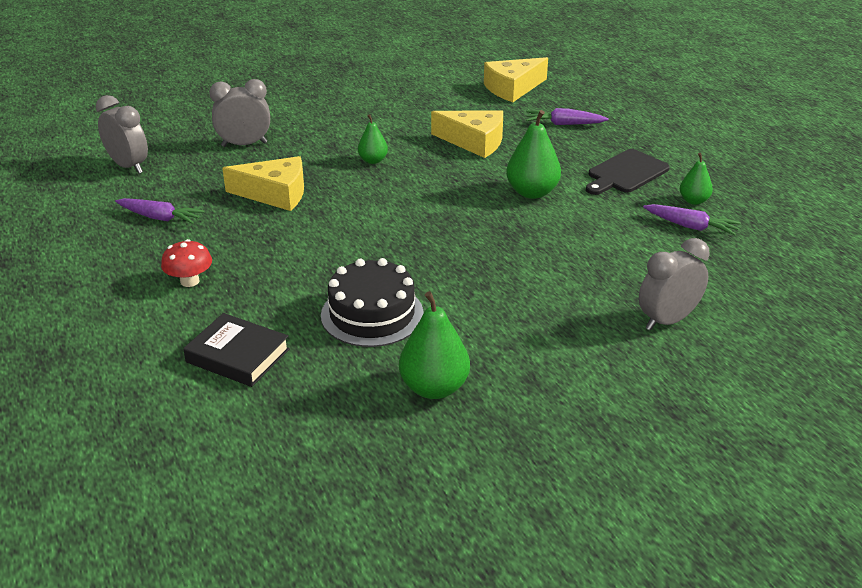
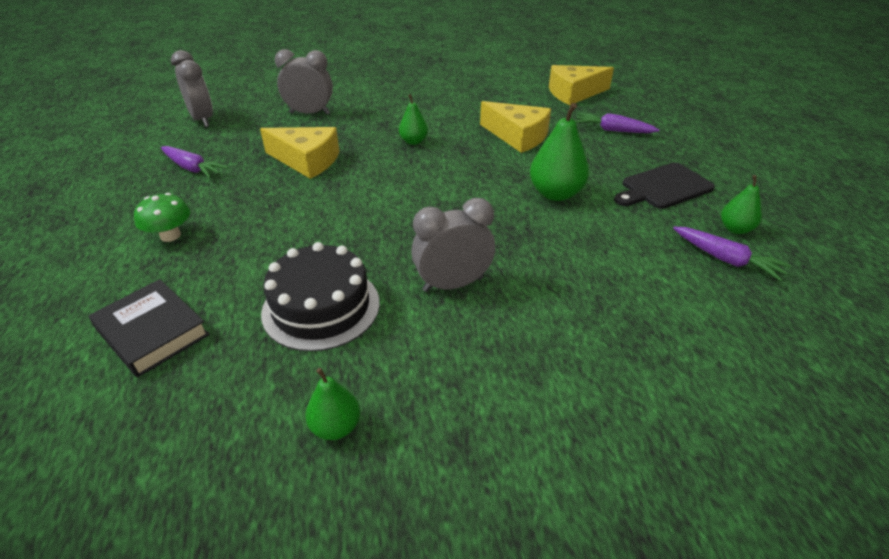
camera: 15 degrees right, 5 degrees up
red mushroom [161,239,212,287] -> green mushroom [134,193,190,242]
green pear [399,291,470,399] -> green pear [305,368,360,440], size x0.59
grey clock [639,238,710,331] -> grey clock moved to [411,198,495,292]

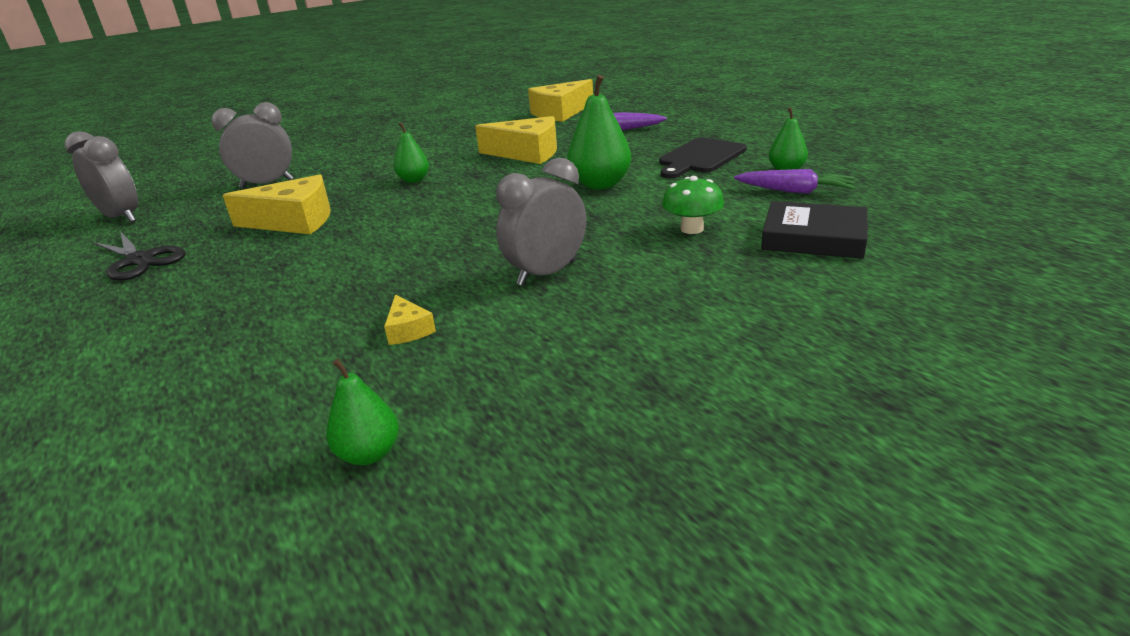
camera: 20 degrees left, 10 degrees down
black book [88,279,210,377] -> black book moved to [761,201,867,259]
green mushroom [134,193,190,242] -> green mushroom moved to [662,176,724,234]
purple carrot [161,146,228,178] -> black scissors [93,231,185,281]
black cake [261,242,380,351] -> yellow cheese [384,294,436,345]
green pear [305,368,360,440] -> green pear moved to [326,359,399,465]

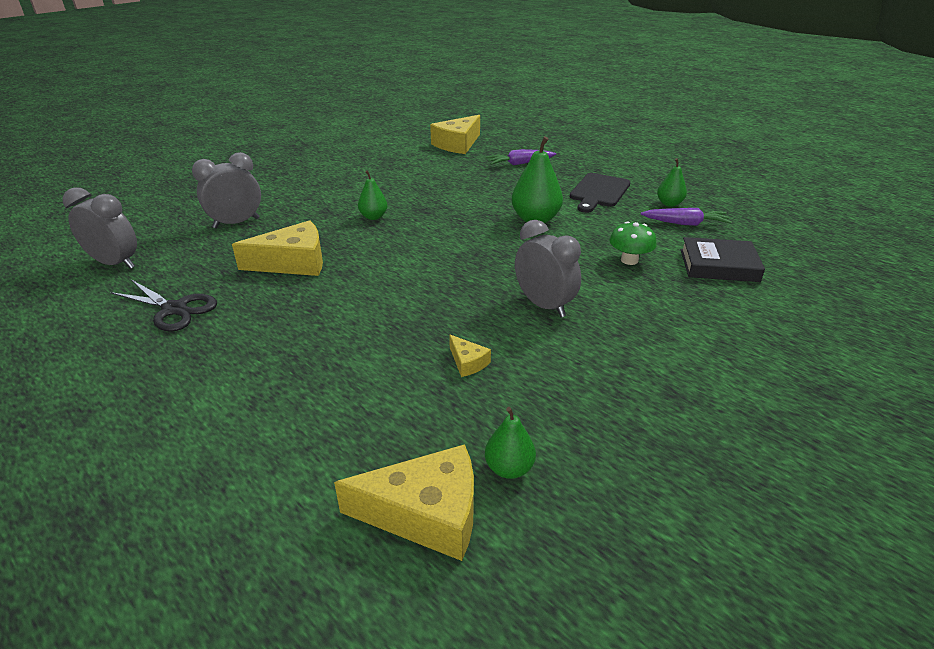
camera: 15 degrees left, 5 degrees up
yellow cheese [475,116,557,164] -> yellow cheese moved to [334,444,474,561]
grey clock [496,158,586,286] -> grey clock turned 105 degrees clockwise [515,220,581,317]

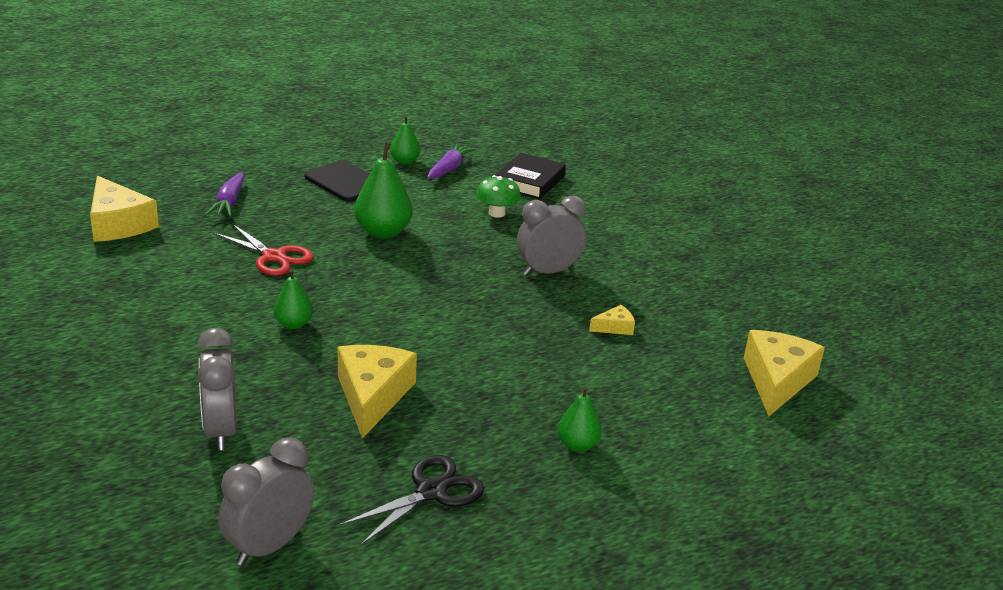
camera: 75 degrees left, 5 degrees down
green pear [485,407,536,479] -> green pear moved to [557,387,602,452]
none -> red scissors [214,224,314,276]

